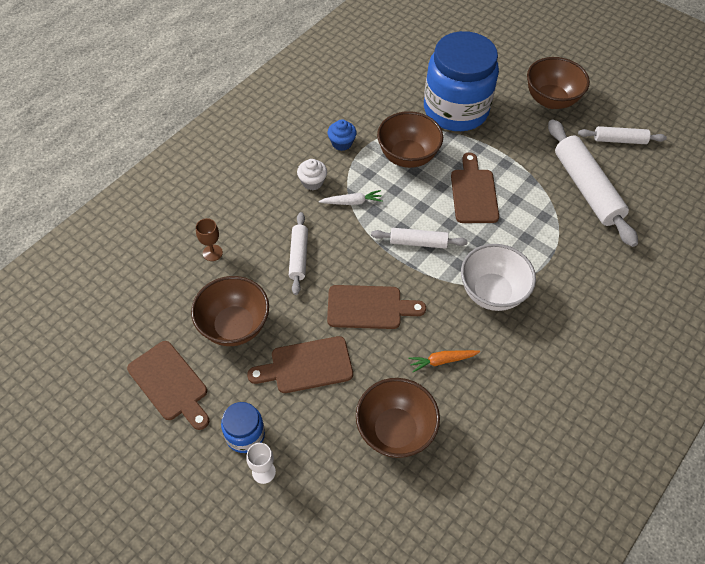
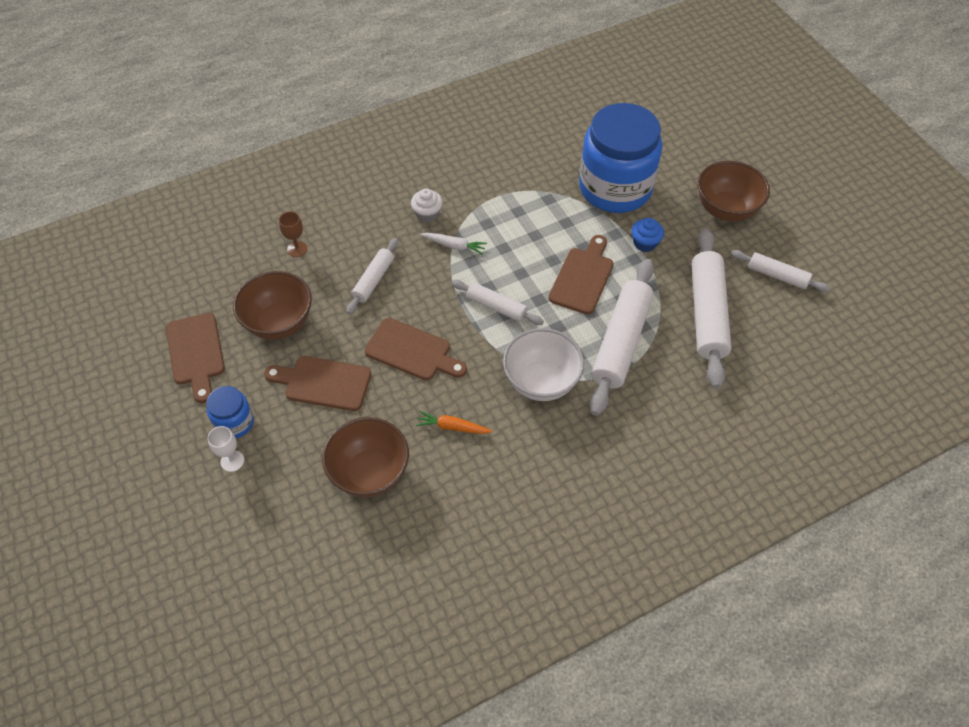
camera: 25 degrees right, 0 degrees up
blue cupcake [328,119,357,151] -> blue cupcake moved to [631,218,664,252]
brown bowl [377,111,443,168] -> none
none -> white rolling pin [590,259,654,416]

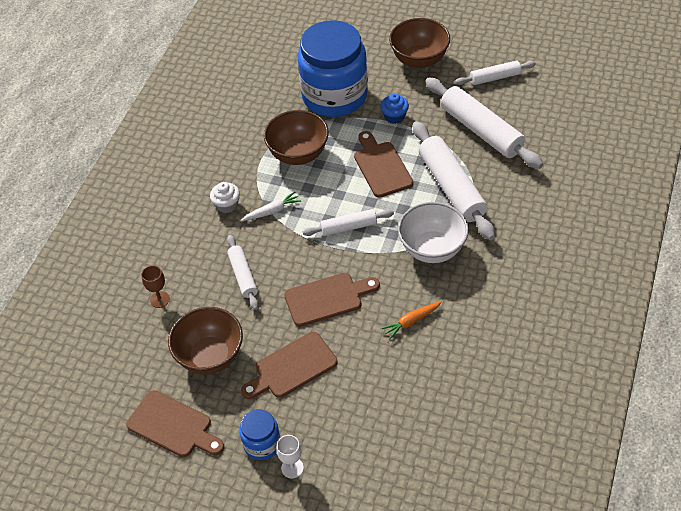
camera: 40 degrees left, 5 degrees down
brown bowl [322,417,409,497] -> brown bowl moved to [264,110,329,165]

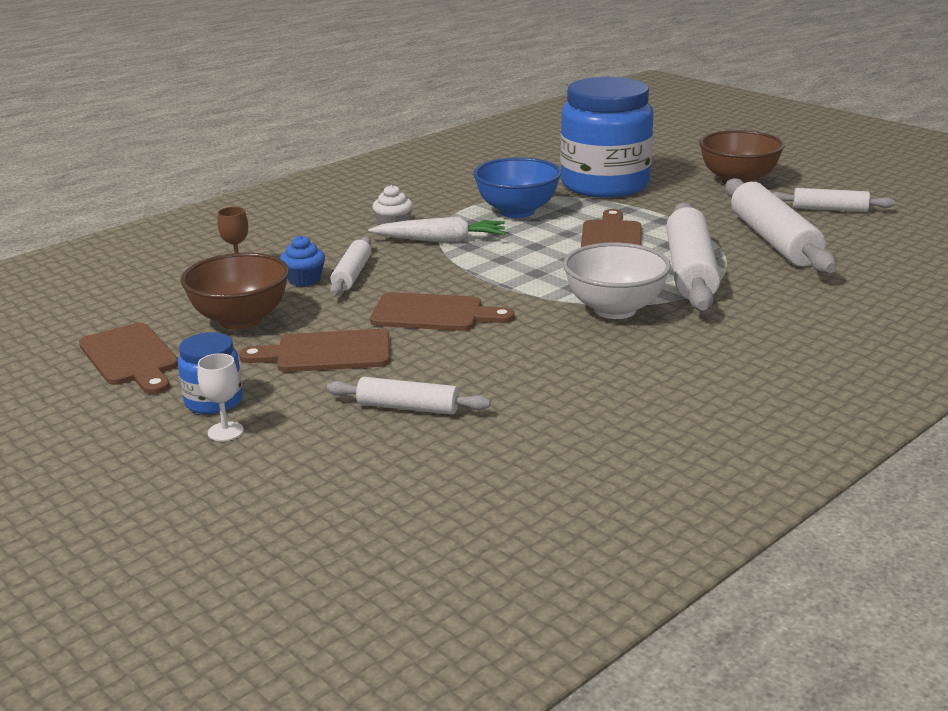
camera: 25 degrees right, 25 degrees down
white carrot [241,192,301,221] -> white carrot [368,217,505,242], size x1.57
brown bowl [264,110,329,165] -> blue bowl [473,157,561,218]
white rolling pin [303,209,394,236] -> white rolling pin moved to [327,377,491,414]
blue cupcake [380,93,409,124] -> blue cupcake moved to [280,235,325,287]
orange carrot [381,301,442,339] -> none

